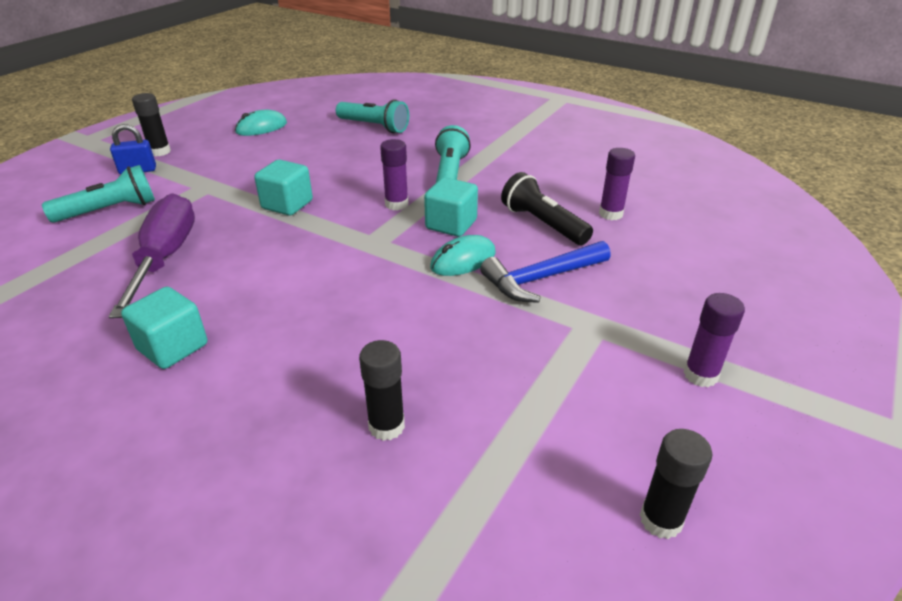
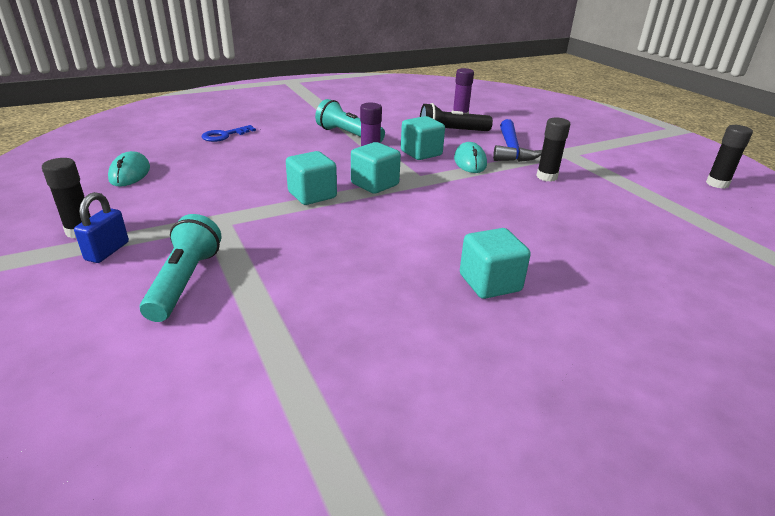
camera: 60 degrees left, 5 degrees down
purple screwdriver [108,193,195,318] -> none
turquoise flashlight [336,99,409,133] -> blue key [202,125,256,142]
black glue stick [359,340,405,441] -> black glue stick moved to [536,118,570,182]
purple glue stick [683,293,745,387] -> none
none -> turquoise cube [351,142,401,194]

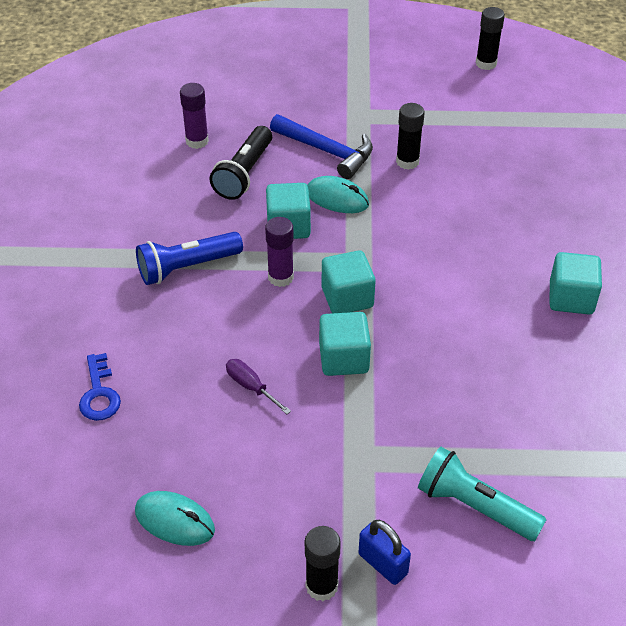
camera: 60 degrees left, 15 degrees up
turquoise flashlight [315,99,385,143] -> blue flashlight [136,232,243,285]
none -> purple screwdriver [226,359,291,414]

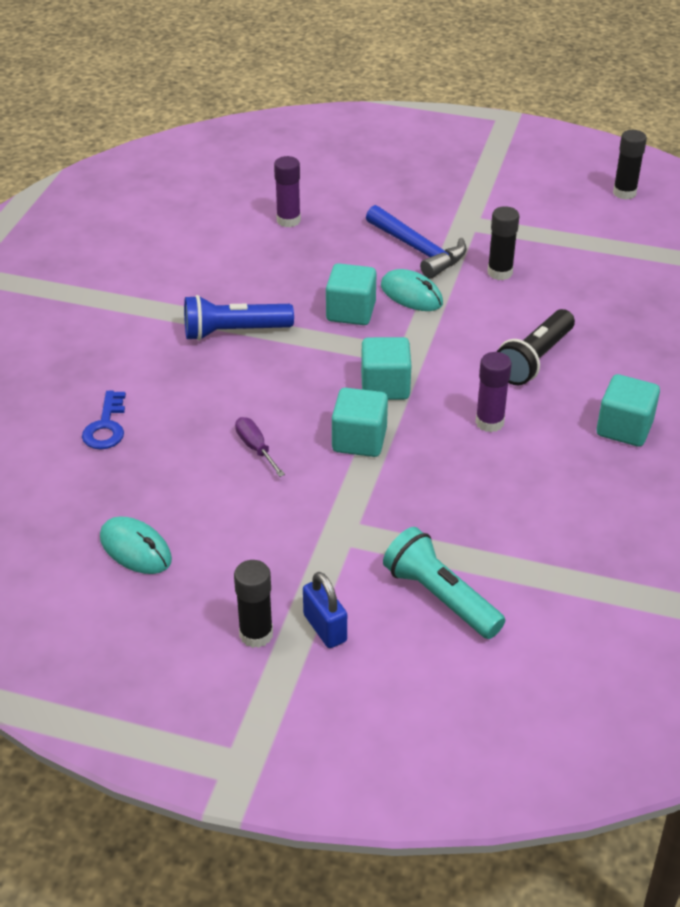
camera: 15 degrees right, 5 degrees down
black flashlight [209,126,272,200] -> black flashlight moved to [496,309,575,385]
purple glue stick [265,217,294,287] -> purple glue stick moved to [475,352,512,432]

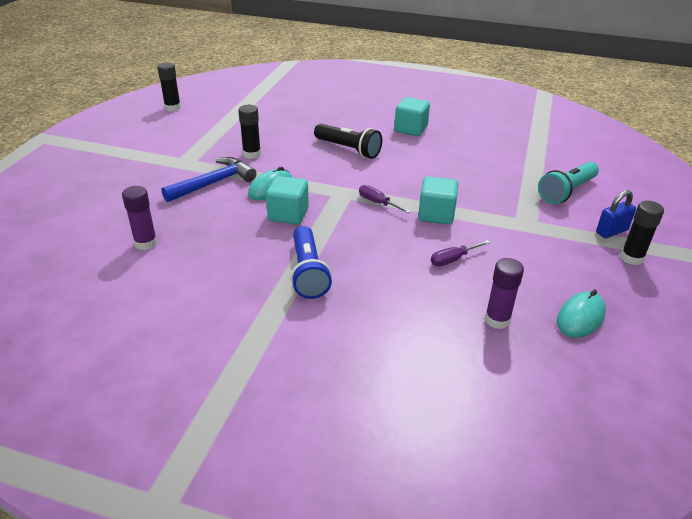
camera: 90 degrees left, 5 degrees down
blue key [82,391,126,449] -> none
turquoise cube [361,337,411,400] -> purple screwdriver [359,185,411,213]
purple glue stick [475,352,512,432] -> purple glue stick moved to [485,258,524,329]

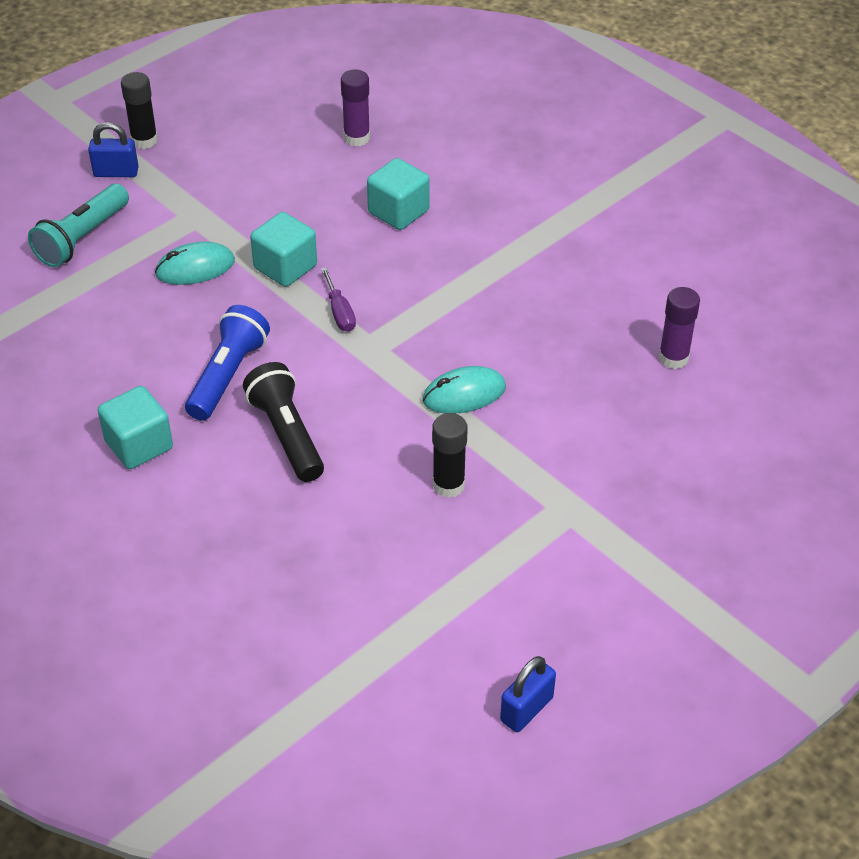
camera: 150 degrees left, 10 degrees up
black glue stick [157,62,181,111] -> blue padlock [500,656,556,732]
blue hammer [161,157,257,202] -> none
turquoise cube [266,176,309,224] -> turquoise cube moved to [367,158,430,230]
blue flashlight [291,226,332,299] -> blue flashlight moved to [185,305,270,421]
purple screwdriver [431,240,490,266] -> none
turquoise flashlight [538,162,599,204] -> turquoise flashlight turned 135 degrees clockwise [28,184,129,267]
turquoise mouse [557,289,606,338] -> turquoise mouse moved to [155,242,235,285]

